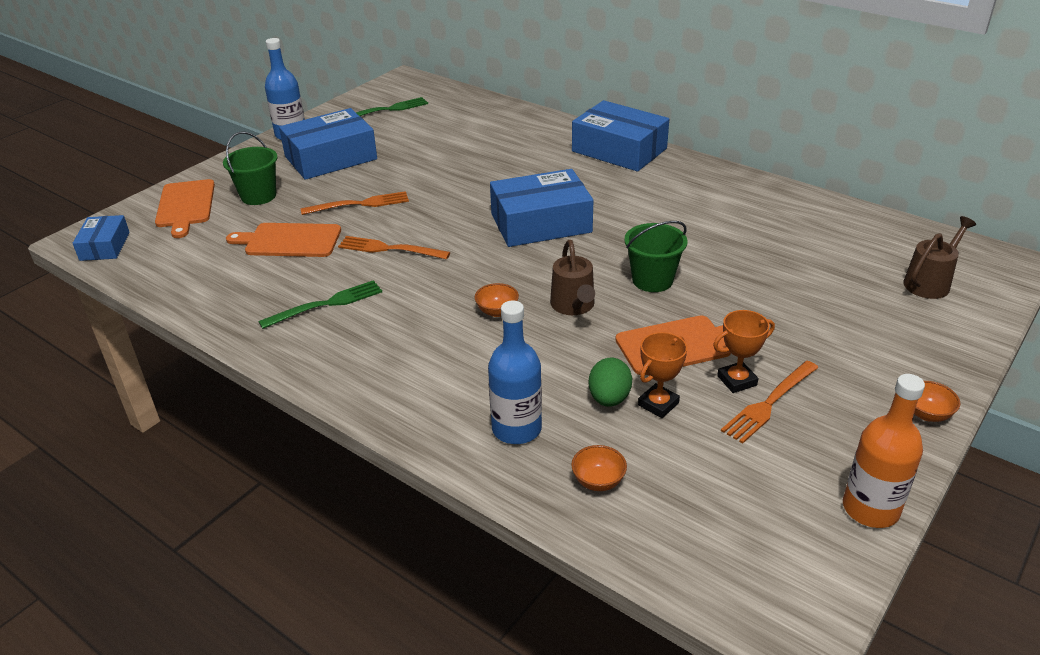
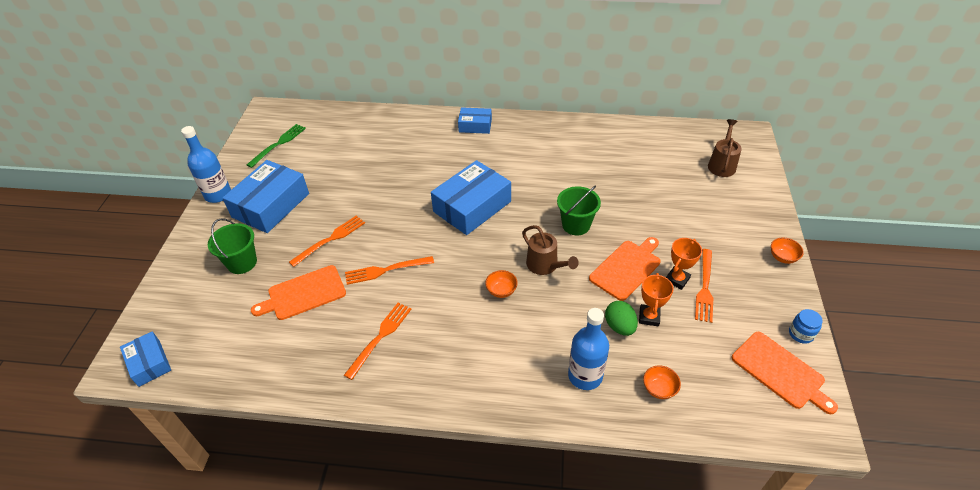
camera: 30 degrees left, 10 degrees up
orange cutting board [155,179,215,238] -> orange cutting board moved to [732,332,838,414]
green fork [258,280,382,329] -> orange fork [344,303,411,380]
blue box [572,100,669,172] -> blue box [458,107,492,134], size x0.55
orange bottle [843,374,925,528] -> blue jar [789,309,823,344]

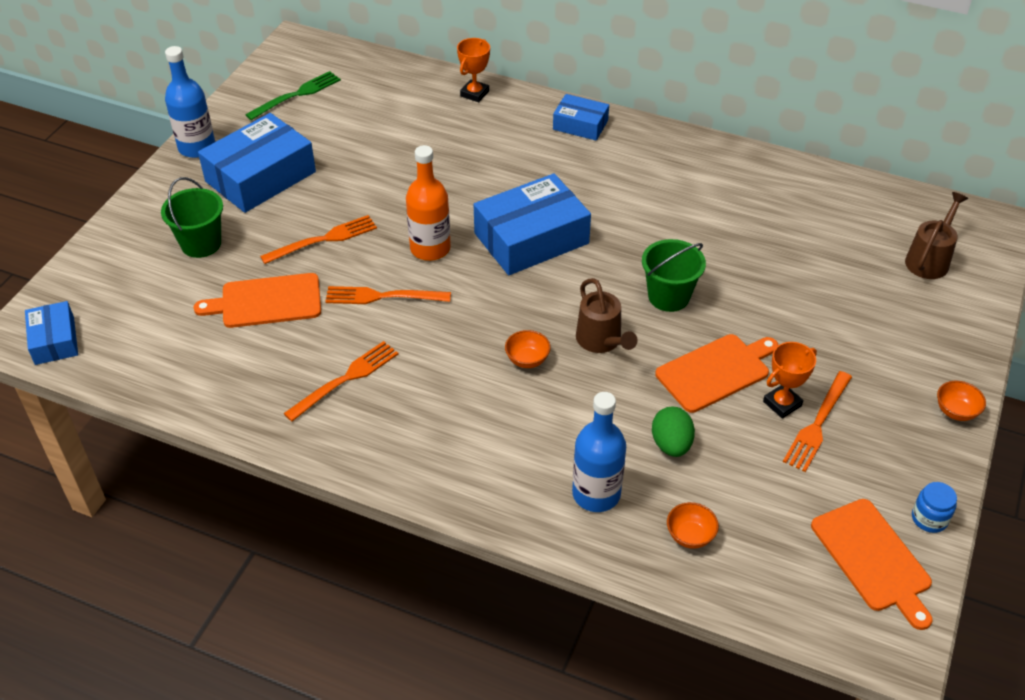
camera: 15 degrees right, 0 degrees up
orange trophy [639,273,674,327] -> orange trophy moved to [457,38,490,102]
none -> orange bottle [406,145,451,261]

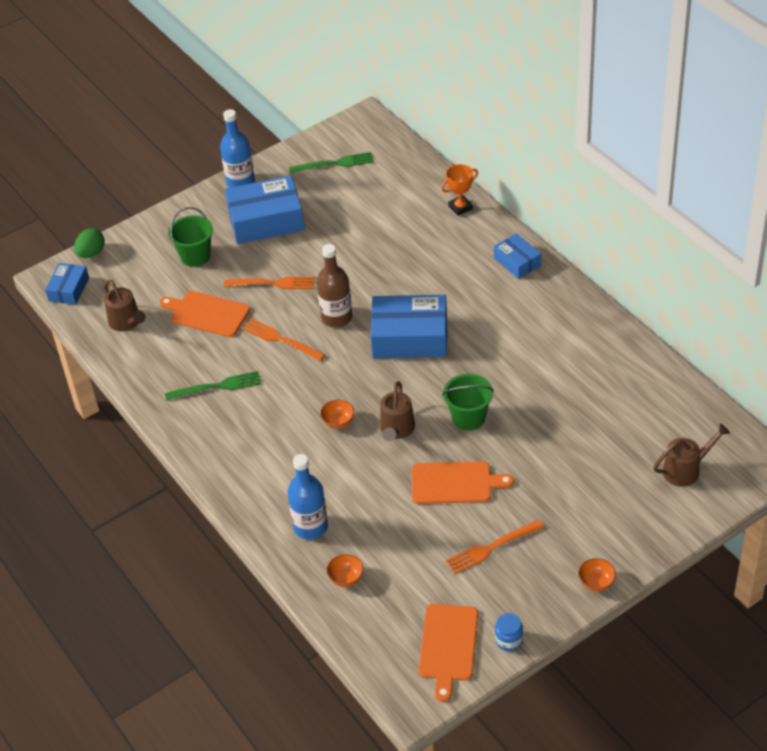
camera: 35 degrees right, 0 degrees up
orange fork [283,341,398,422] -> green fork [165,371,261,400]
orange bottle [406,145,451,261] -> brown bottle [317,244,352,327]
green egg [652,407,695,457] -> green egg moved to [74,228,105,258]
orange trophy [763,342,817,419] -> none
none -> brown watering can [104,280,146,331]

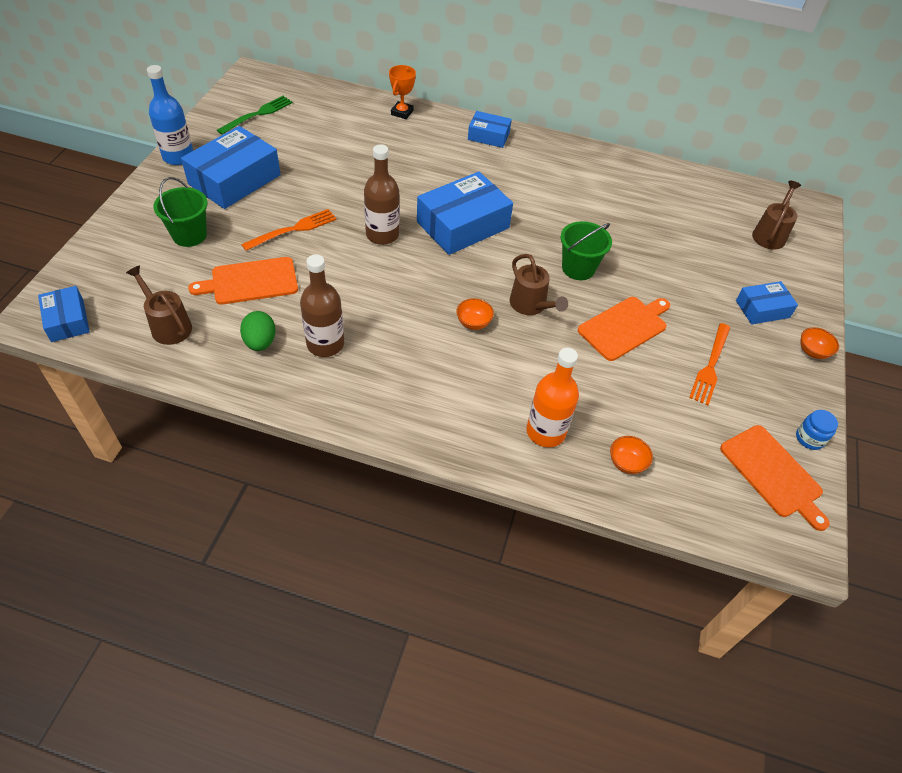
camera: 45 degrees left, 5 degrees up
green egg [74,228,105,258] -> green egg moved to [240,311,276,351]
brown watering can [104,280,146,331] -> brown watering can turned 150 degrees counterclockwise [126,265,192,345]
green fork [165,371,261,400] -> brown bottle [300,254,344,357]
orange fork [242,319,325,361] -> none
blue bottle [287,454,328,540] -> orange bottle [526,348,579,447]
none -> blue box [736,281,798,325]

